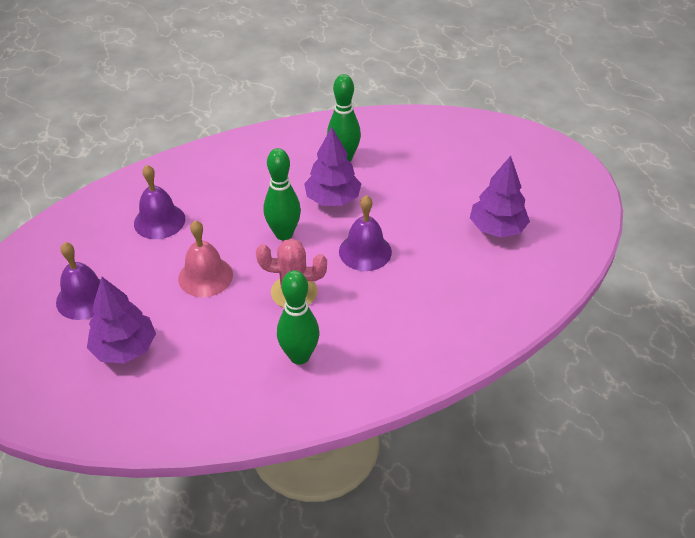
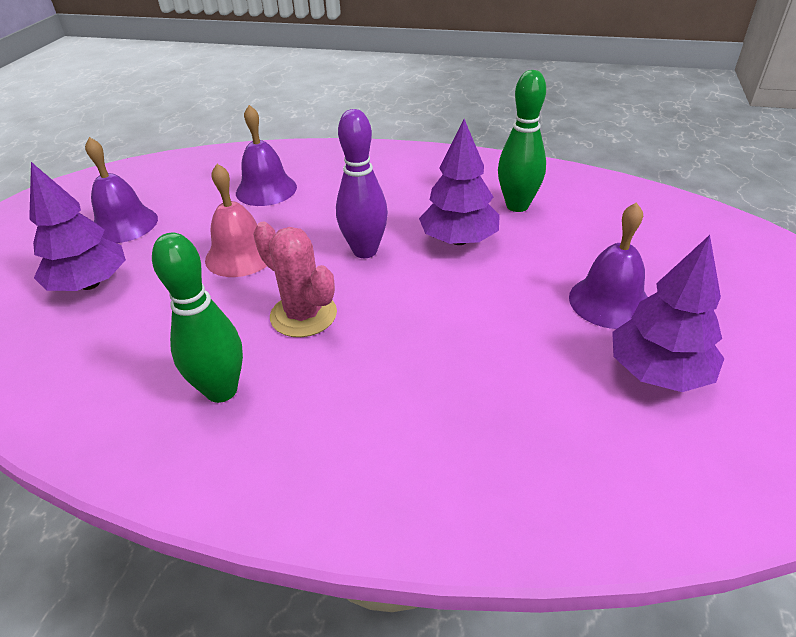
camera: 40 degrees right, 5 degrees down
green bowling pin [264,148,301,240] -> purple bowling pin [336,109,388,258]
purple bell [339,195,392,271] -> purple bell moved to [569,202,648,329]

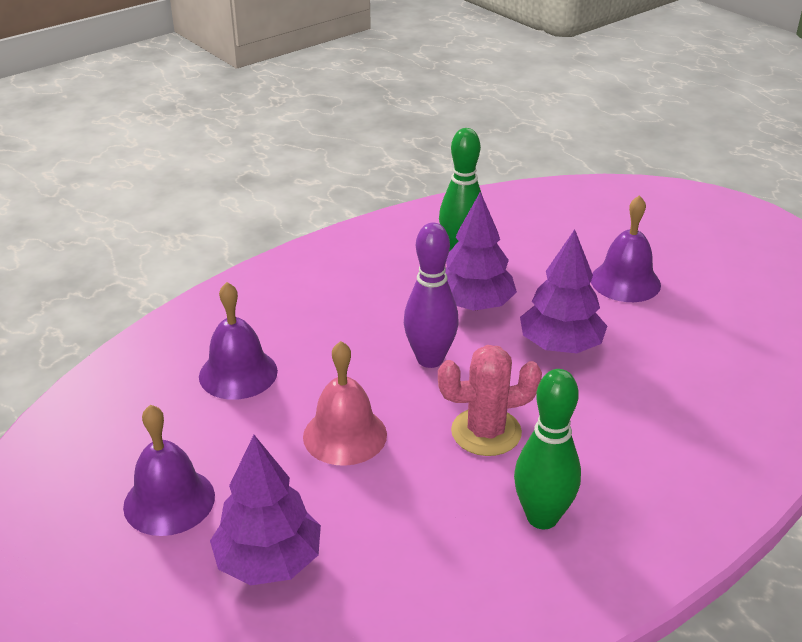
camera: 55 degrees left, 5 degrees down
purple tree [612,235,725,392] -> purple tree moved to [520,229,607,353]

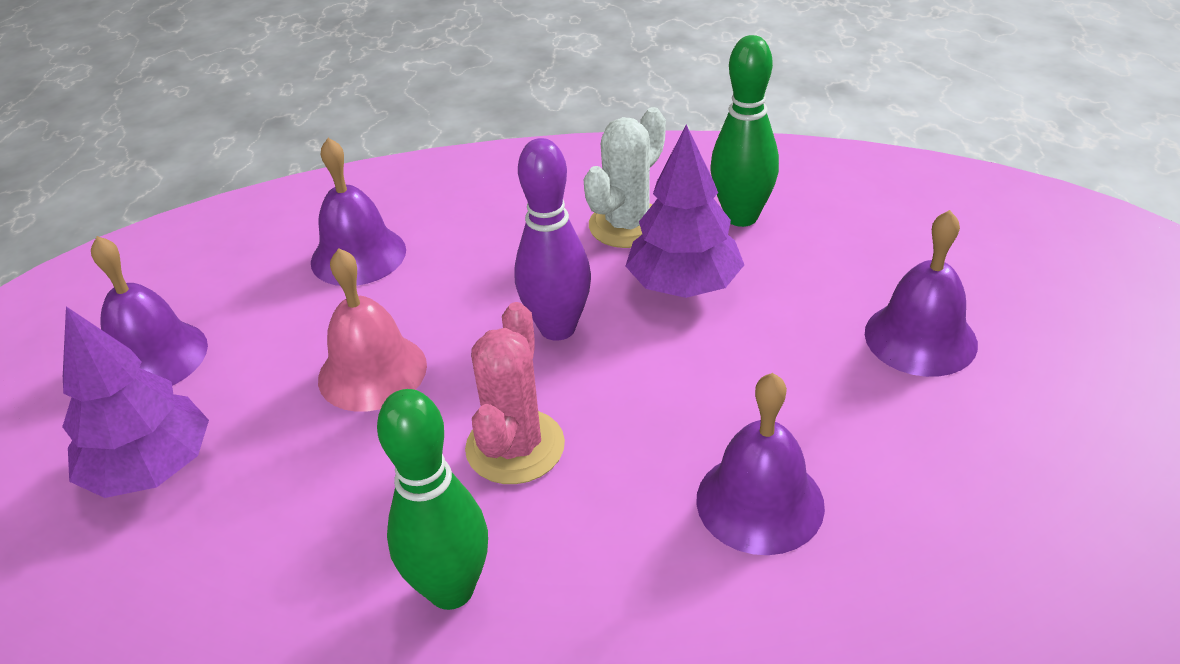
camera: 40 degrees right, 5 degrees up
pink cactus [438,345,542,456] -> pink cactus turned 75 degrees clockwise [465,302,565,484]
purple tree [520,229,607,353] -> none
none -> white cactus [583,107,666,248]
none -> purple bell [696,373,825,555]

